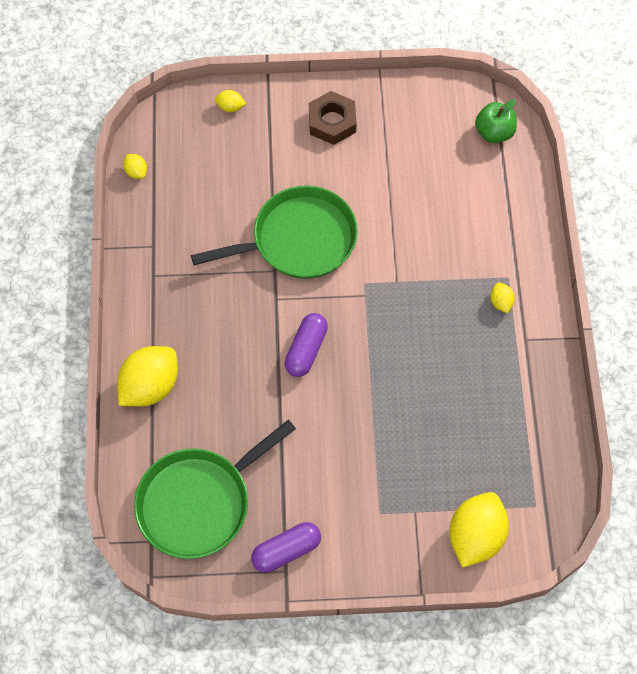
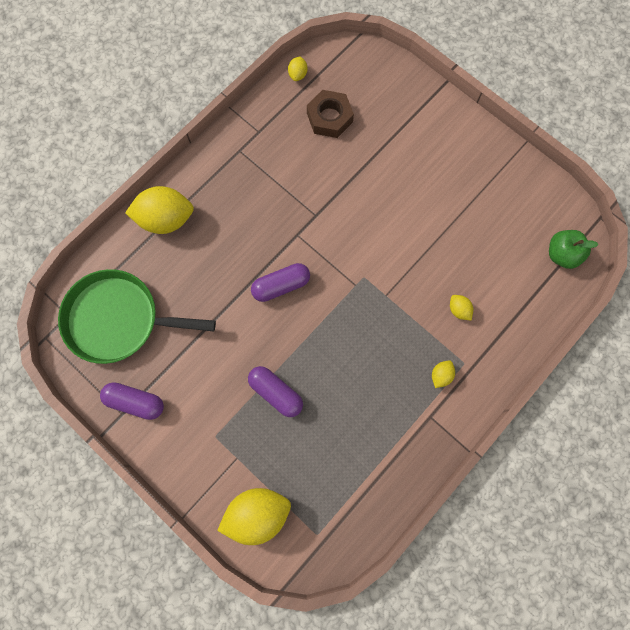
camera: 45 degrees right, 10 degrees up
green pan [191,185,358,279] -> none
yellow lemon [215,90,246,112] -> yellow lemon moved to [450,295,473,321]
brown nut [309,91,357,145] -> brown nut moved to [307,90,354,138]
none -> purple capsule [248,366,303,417]

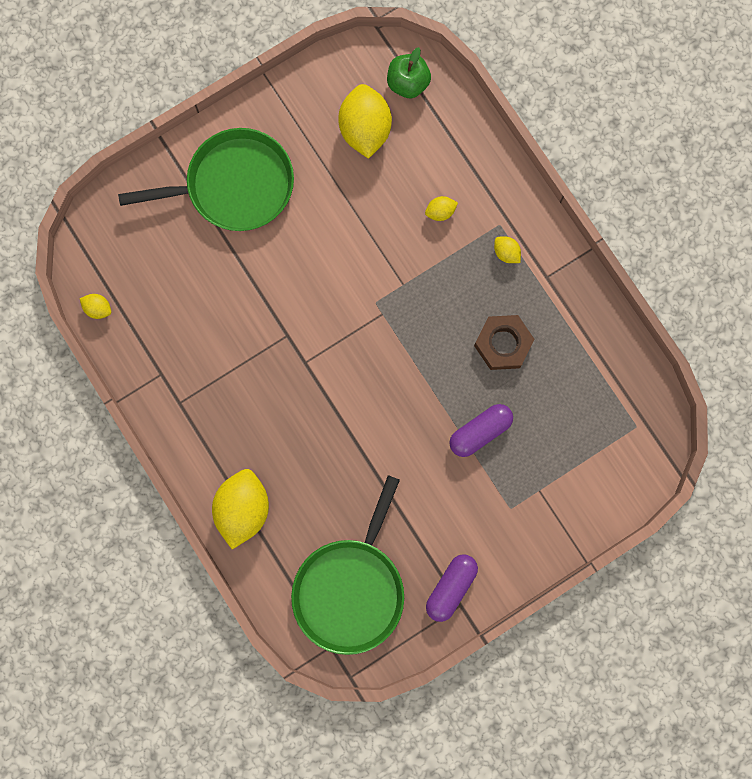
camera: 75 degrees left, 5 degrees up
yellow lemon [217,488,291,545] -> yellow lemon moved to [338,84,392,159]
purple capsule [251,263,310,302] -> none
brown nut [307,90,354,138] -> brown nut moved to [474,315,535,370]
none -> green pan [118,128,294,231]

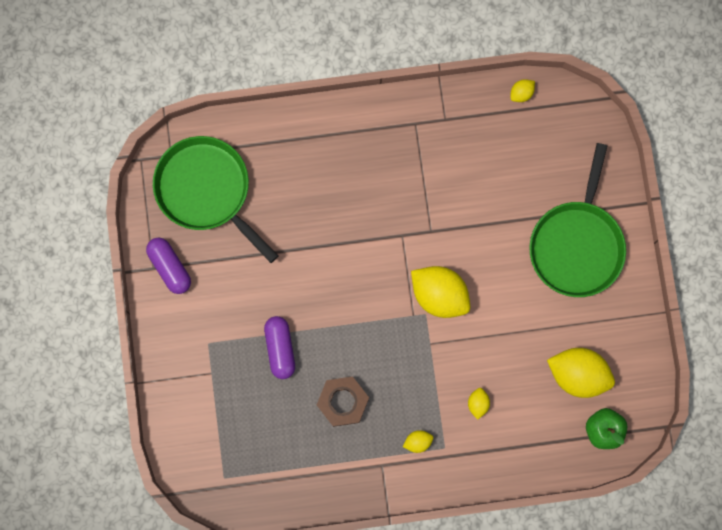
camera: 115 degrees right, 0 degrees up
yellow lemon [212,469,269,549] -> yellow lemon moved to [411,266,470,318]

